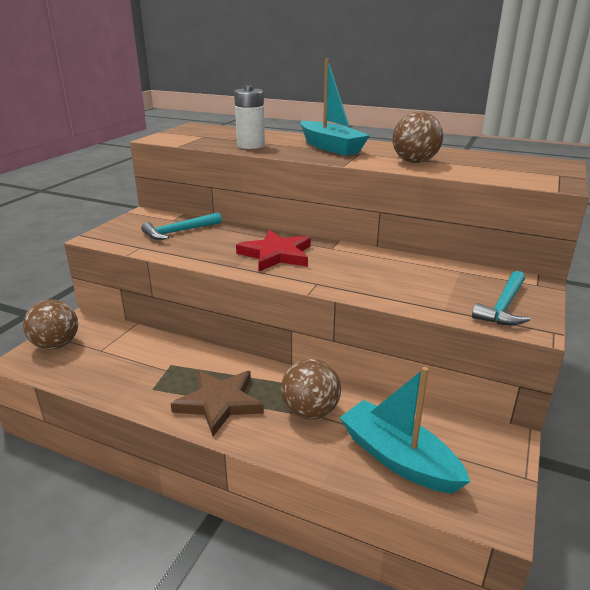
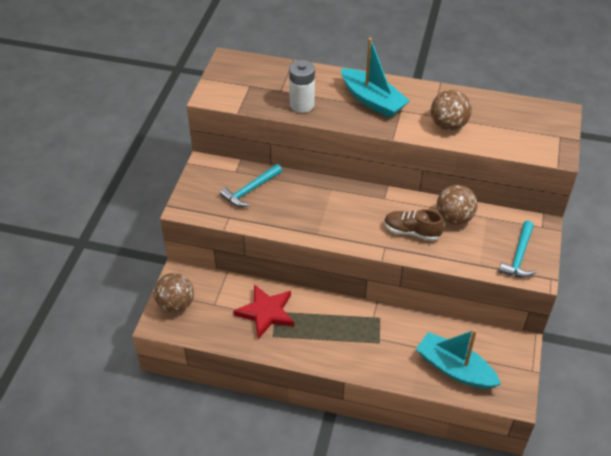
camera: 10 degrees left, 20 degrees up
brown star [171,370,264,436] -> none
red star [236,230,311,271] -> red star moved to [233,284,294,339]
brown ball [281,359,341,420] -> brown ball moved to [437,185,478,225]
none -> brown shoe [384,209,444,241]

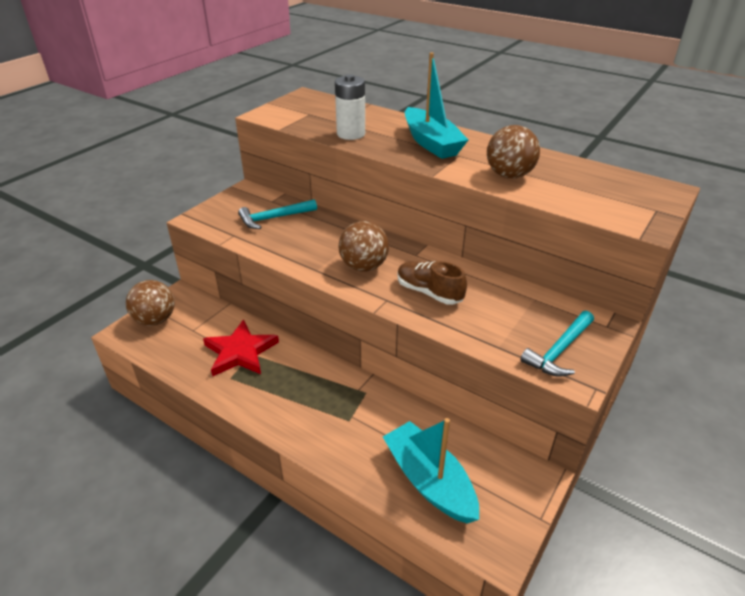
camera: 20 degrees right, 10 degrees down
brown ball [437,185,478,225] -> brown ball moved to [339,221,389,271]

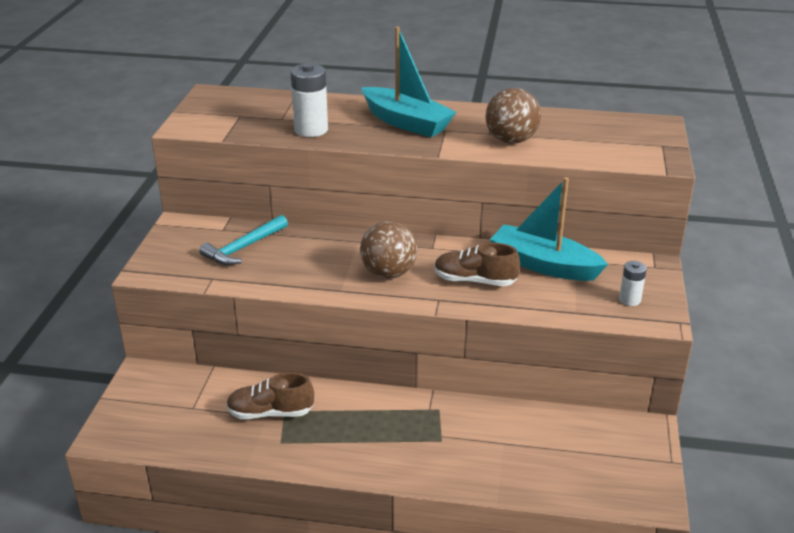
camera: 25 degrees left, 5 degrees down
brown ball [126,280,175,326] -> none
red star [203,319,279,377] -> brown shoe [226,372,314,419]
turquoise boat [383,418,479,523] -> turquoise boat moved to [490,177,608,281]
turquoise hammer [520,311,594,377] -> white battery [619,261,647,306]

